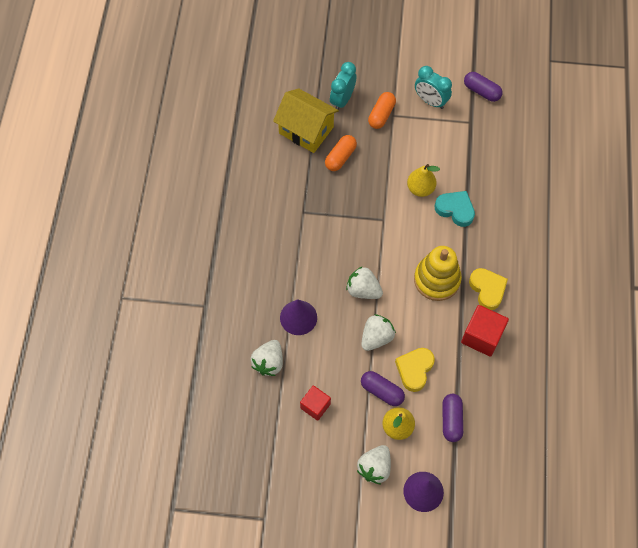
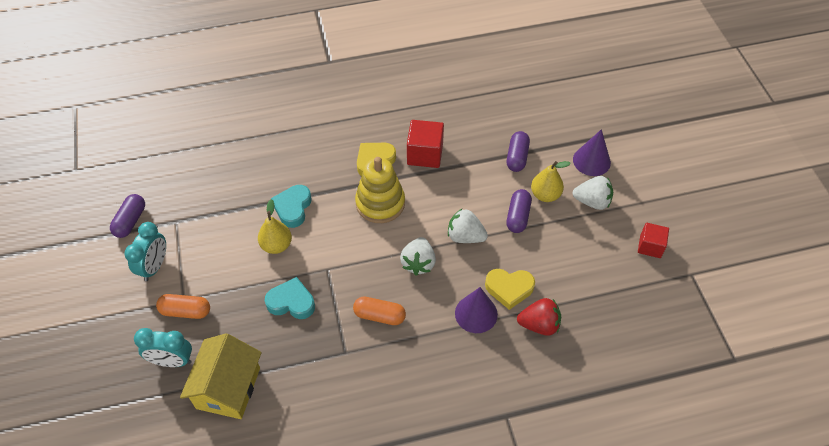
camera: 110 degrees left, 10 degrees down
white strawberry [251,340,283,376] -> red strawberry [517,298,561,336]
red cube [300,385,331,421] -> red cube moved to [638,223,669,258]
orange capsule [325,135,357,171] -> orange capsule moved to [353,296,406,325]
yellow heart [395,348,435,392] -> yellow heart moved to [485,269,535,310]
purple capsule [442,394,463,442] -> purple capsule turned 60 degrees counterclockwise [507,131,530,172]
none -> turquoise heart [265,277,315,319]

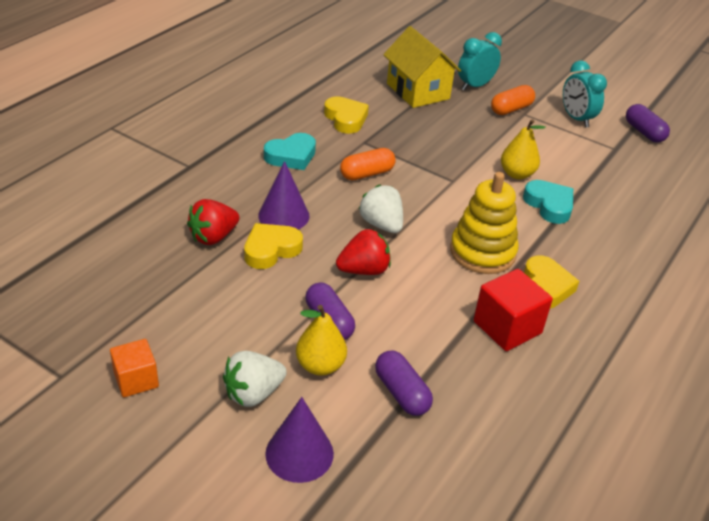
camera: 135 degrees right, 15 degrees down
turquoise heart [265,277,315,319] -> turquoise heart moved to [264,133,316,170]
white strawberry [448,209,488,243] -> red strawberry [336,229,391,275]
red cube [638,223,669,258] -> orange cube [110,339,159,397]
none -> yellow heart [324,96,369,134]

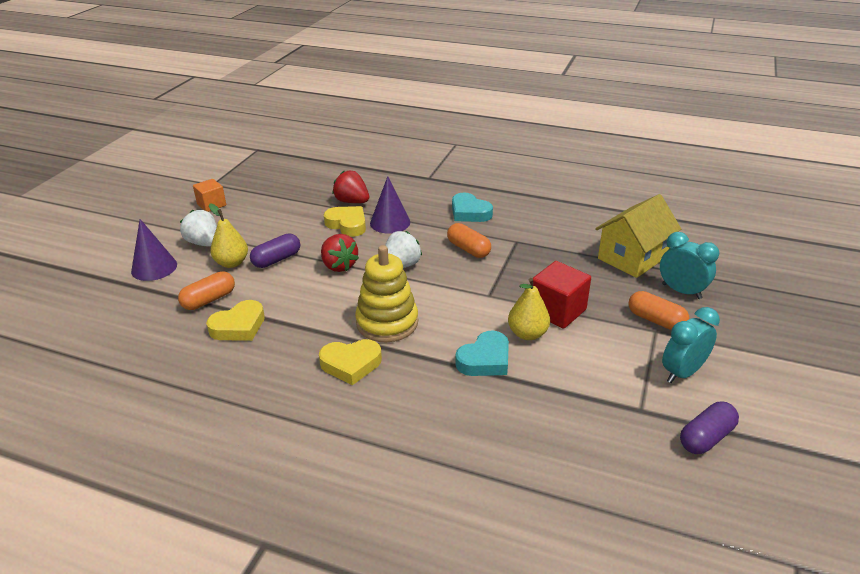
camera: 80 degrees right, 5 degrees down
yellow heart [324,96,369,134] -> yellow heart moved to [206,300,265,341]
purple capsule [375,351,433,416] -> orange capsule [178,271,235,310]
red cube [473,269,553,351] -> red cube moved to [533,261,591,329]

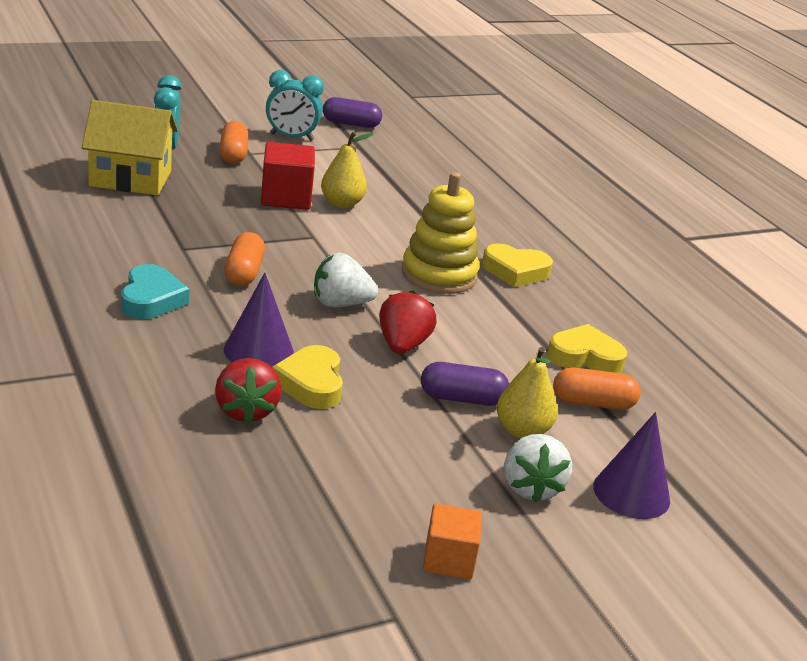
camera: 140 degrees left, 5 degrees down
yellow heart [319,339,382,385] -> yellow heart turned 150 degrees clockwise [482,243,553,287]
turquoise heart [455,331,509,376] -> none

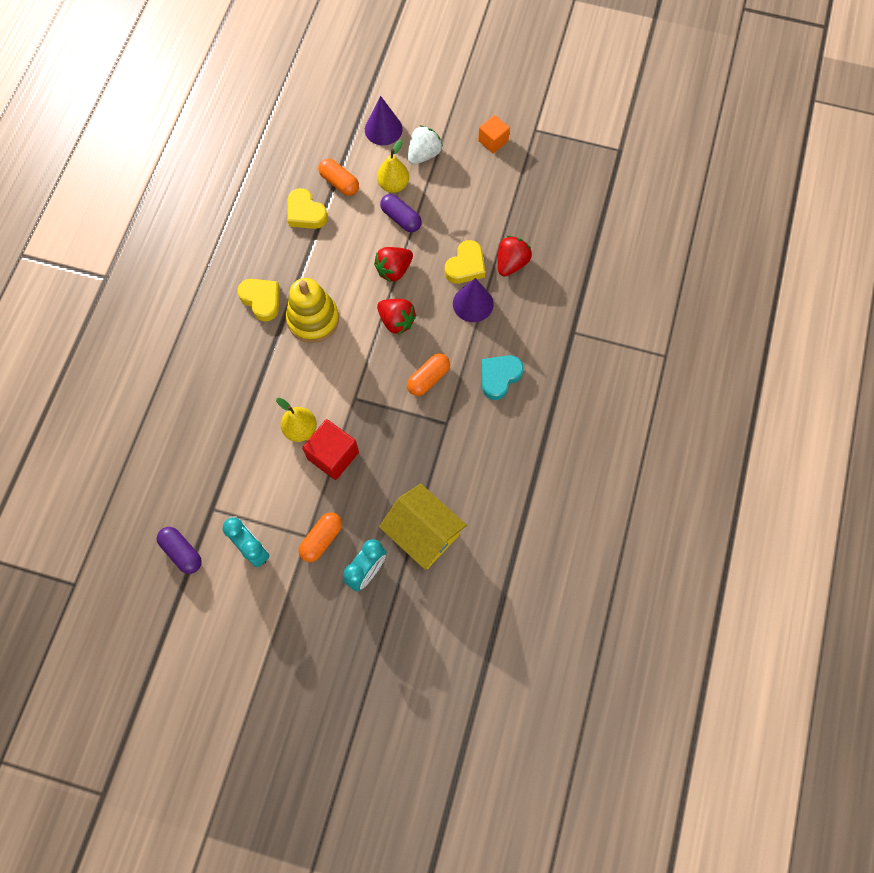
camera: 135 degrees left, 40 degrees up
white strawberry [314,253,378,307] -> red strawberry [377,299,417,335]

